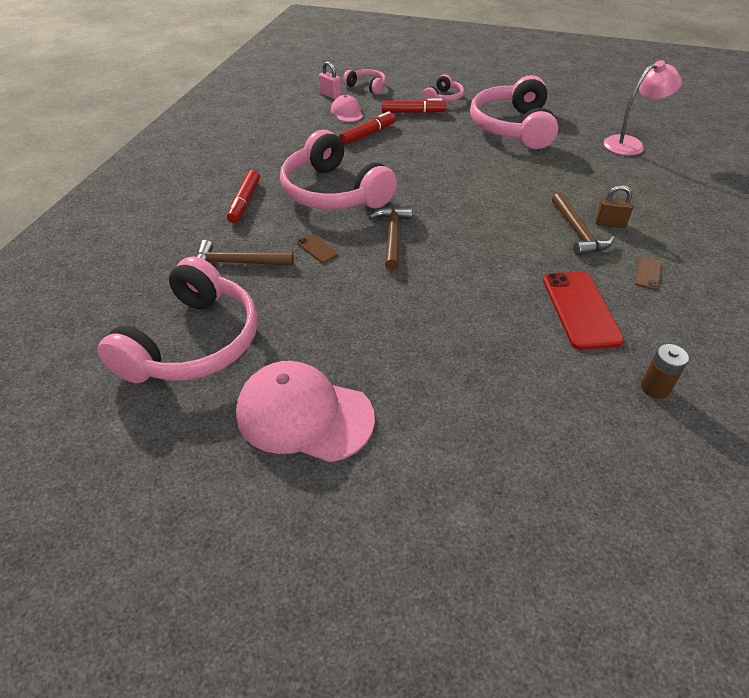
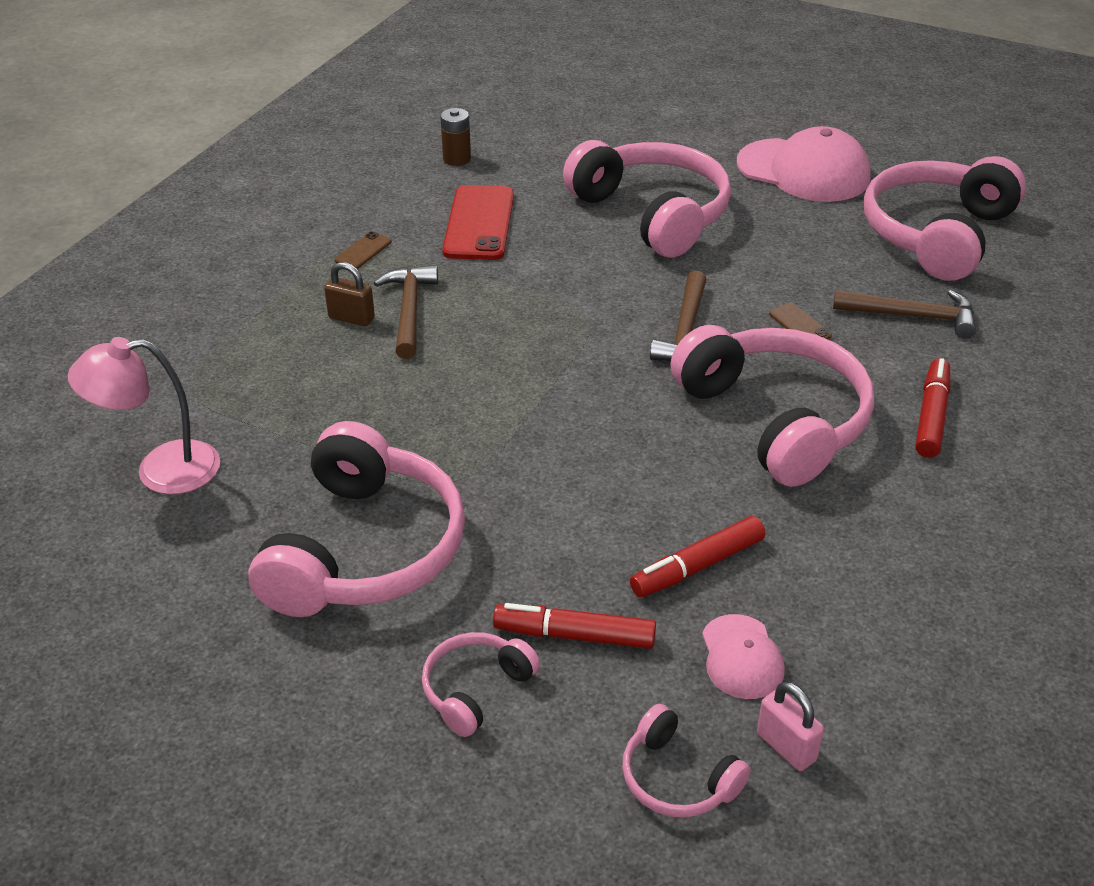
camera: 170 degrees left, 5 degrees down
none -> pink headphones [563,140,731,257]

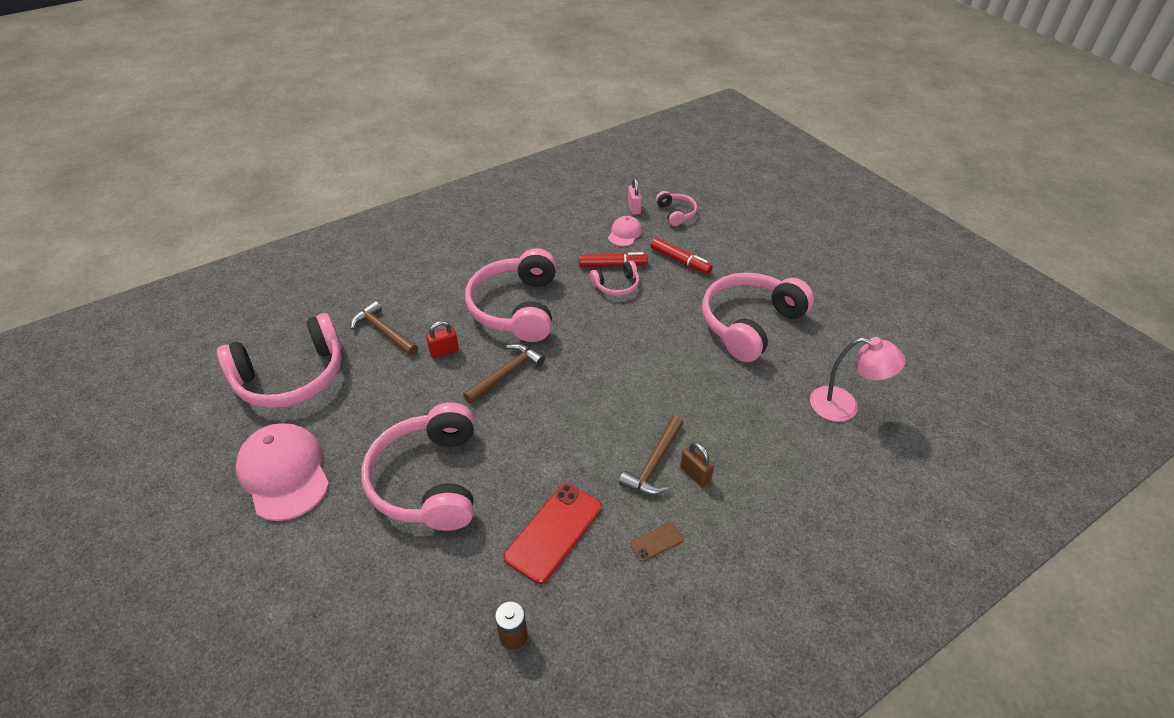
camera: 150 degrees left, 5 degrees up
pink headphones [422,632,540,737] -> pink headphones moved to [590,261,639,296]
brown phone [769,303,832,339] -> red padlock [426,321,459,358]
red marker [915,358,950,458] -> none

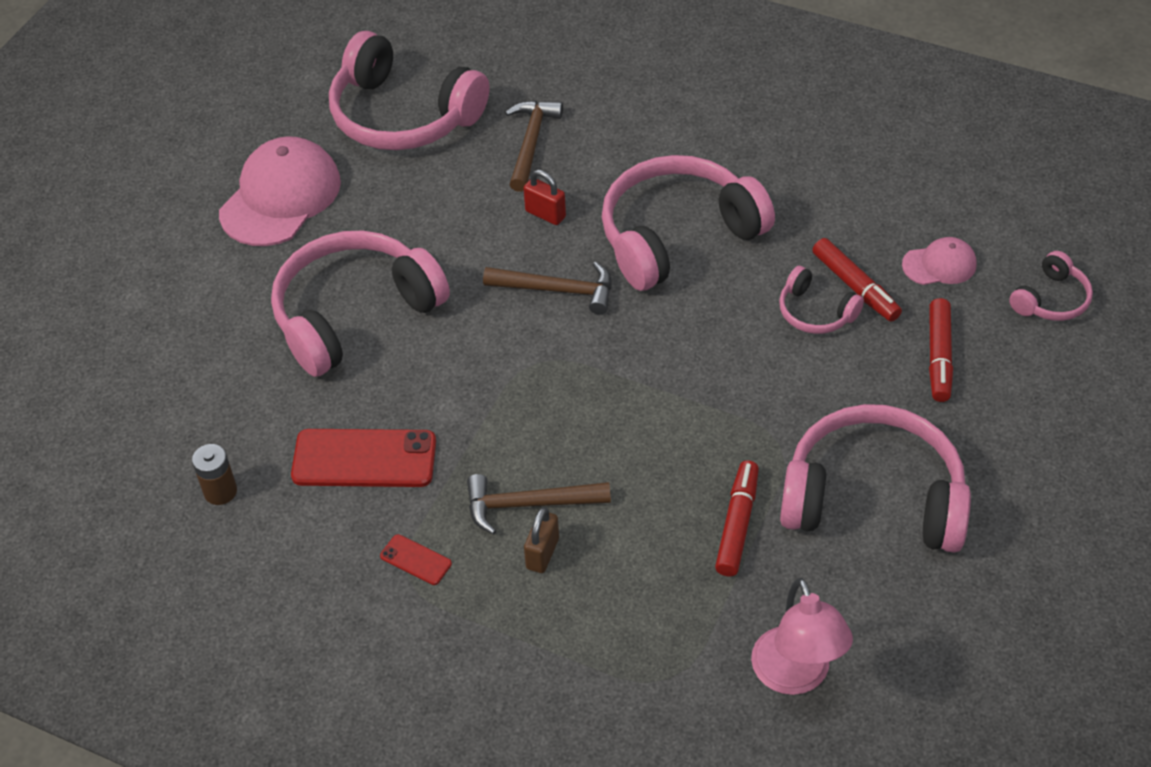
camera: 60 degrees right, 5 degrees up
pink padlock [628,178,642,215] -> none
brown phone [630,523,683,562] -> red phone [380,534,452,585]
none -> red marker [715,460,759,577]

